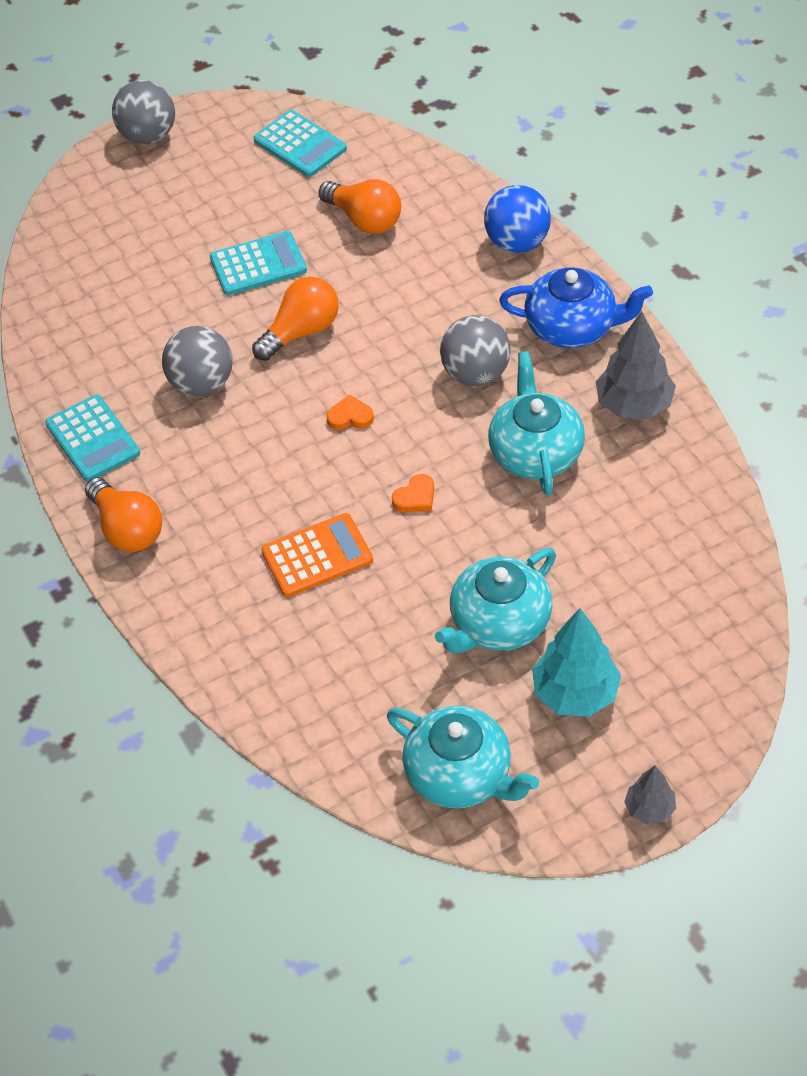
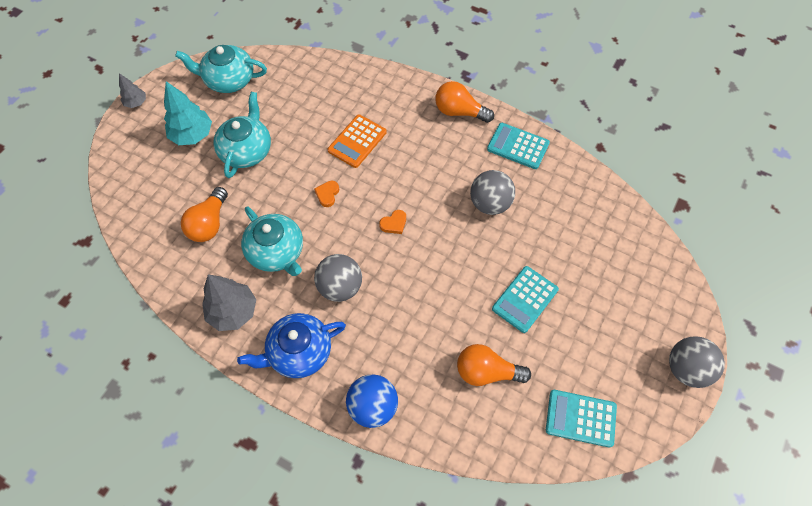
camera: 145 degrees right, 10 degrees up
orange light bulb [252,277,339,361] -> orange light bulb moved to [181,187,228,242]

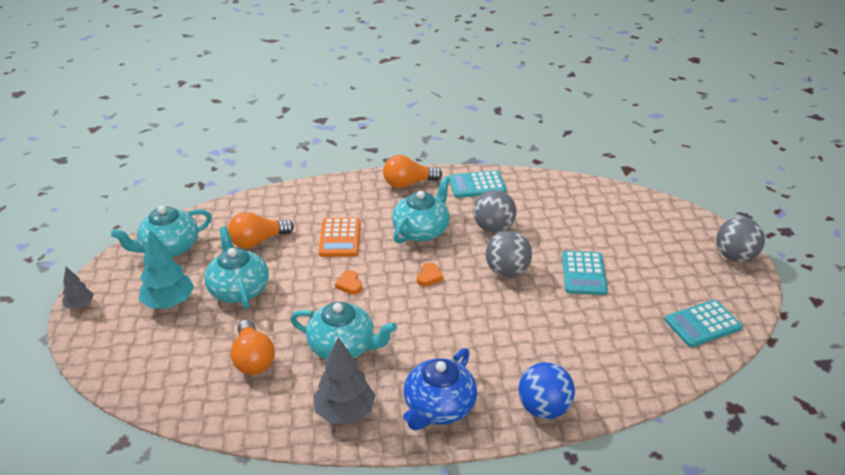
camera: 35 degrees left, 25 degrees down
grey ball [314,254,362,302] -> grey ball moved to [486,231,532,277]
orange light bulb [457,344,531,386] -> orange light bulb moved to [228,212,294,249]
none -> turquoise teapot [392,176,450,244]

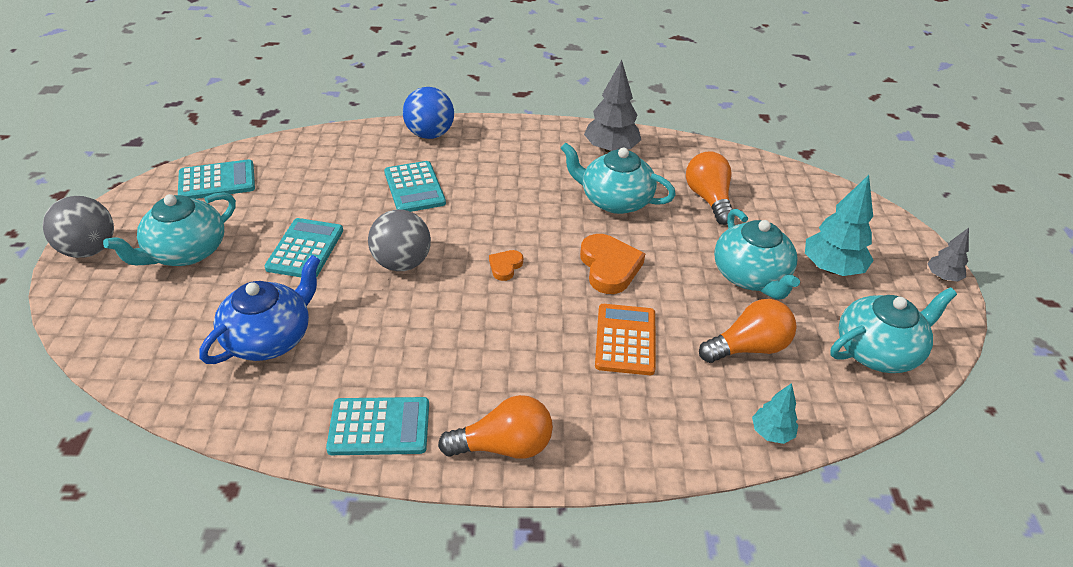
camera: 175 degrees left, 5 degrees up
orange heart [335,270,362,295] -> orange heart [580,234,645,294], size x1.88
turquoise teapot [392,176,450,244] -> turquoise teapot moved to [103,192,236,266]
blue teapot [403,348,477,431] -> blue teapot moved to [199,255,321,364]
grey ball [473,190,517,233] -> none
none -> turquoise calculator [384,161,446,212]
none -> turquoise tree [752,383,798,444]

